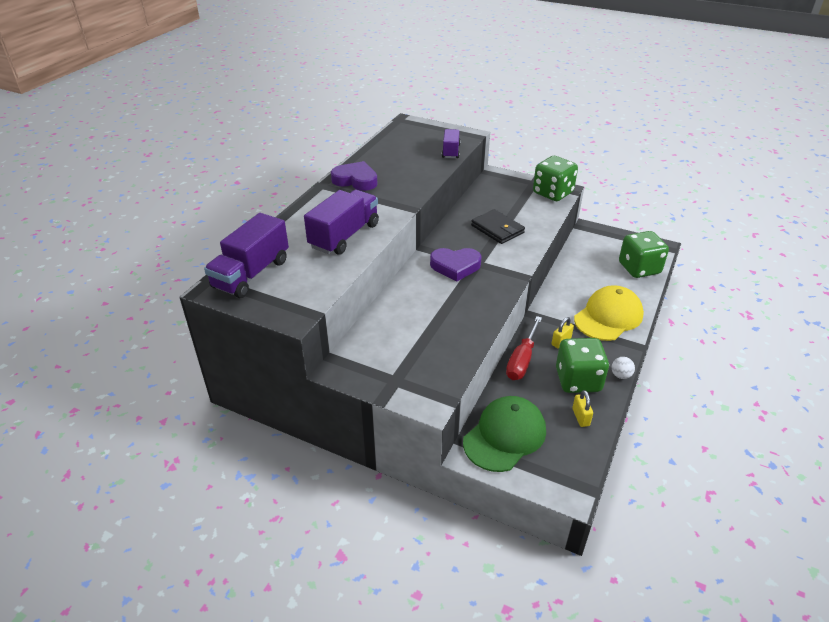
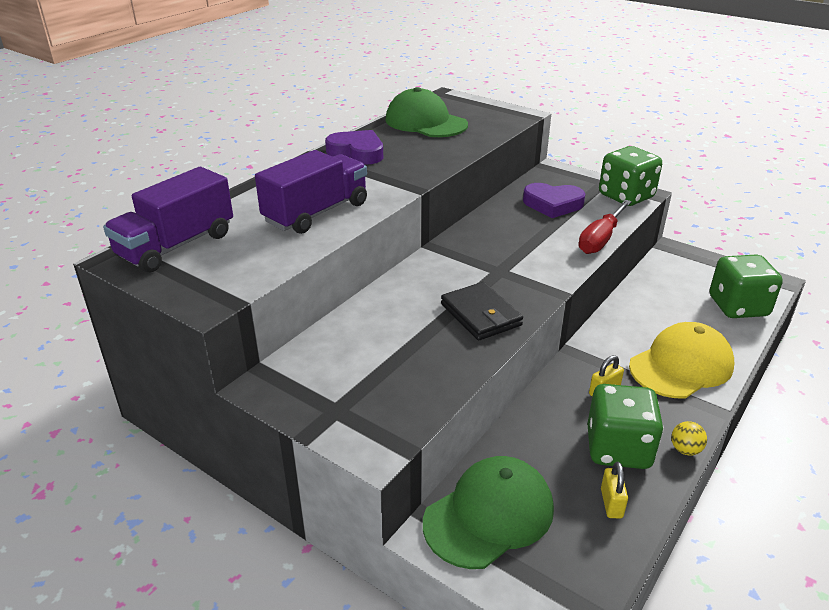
camera: 10 degrees right, 5 degrees down
purple heart [430,248,482,282] -> purple heart moved to [523,183,585,218]
purple truck [442,129,461,158] -> none
black wallet [471,209,525,244] -> black wallet moved to [441,282,523,340]
red screwdriver [506,316,542,380] -> red screwdriver moved to [578,200,632,254]
white ball [612,357,635,379] -> yellow ball [671,421,707,456]
none -> green cap [385,87,468,137]

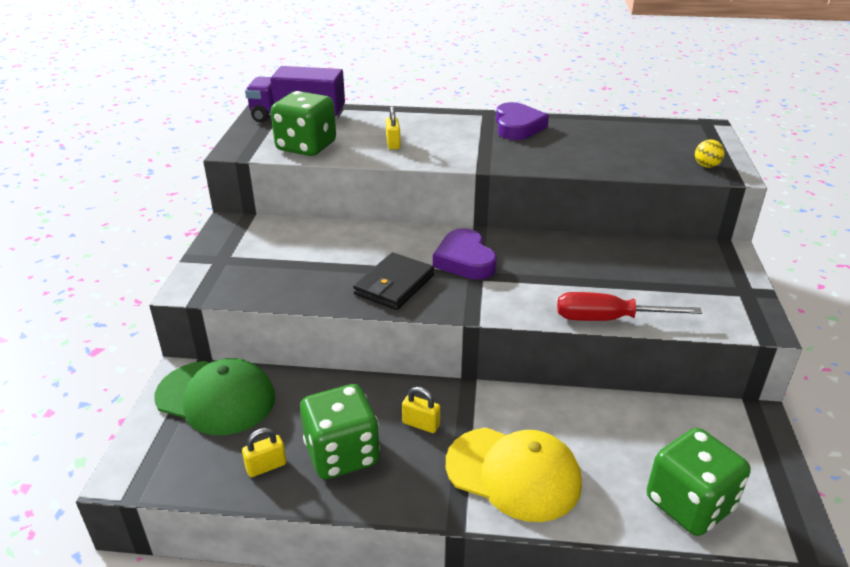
camera: 60 degrees right, 0 degrees up
purple truck [255,150,367,234] -> yellow padlock [386,106,400,150]
green cap [385,87,468,137] -> none
purple heart [523,183,585,218] -> purple heart moved to [433,228,497,280]
green dice [599,146,662,206] -> green dice moved to [271,91,336,156]
yellow ball [671,421,707,456] -> yellow ball moved to [695,139,725,168]

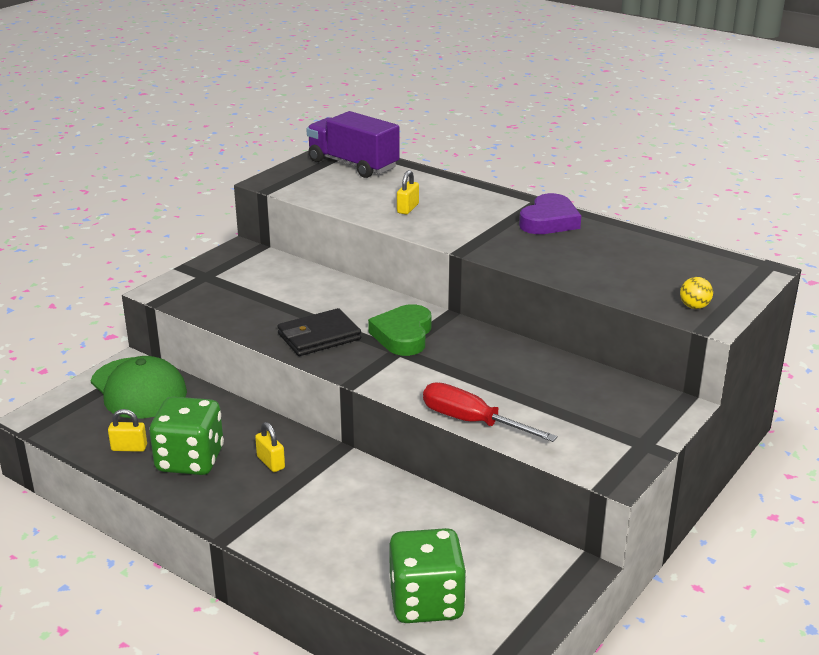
camera: 30 degrees right, 5 degrees down
green dice [271,91,336,156] -> none
purple heart [433,228,497,280] -> green heart [368,304,431,356]
yellow cap [446,428,582,522] -> none

